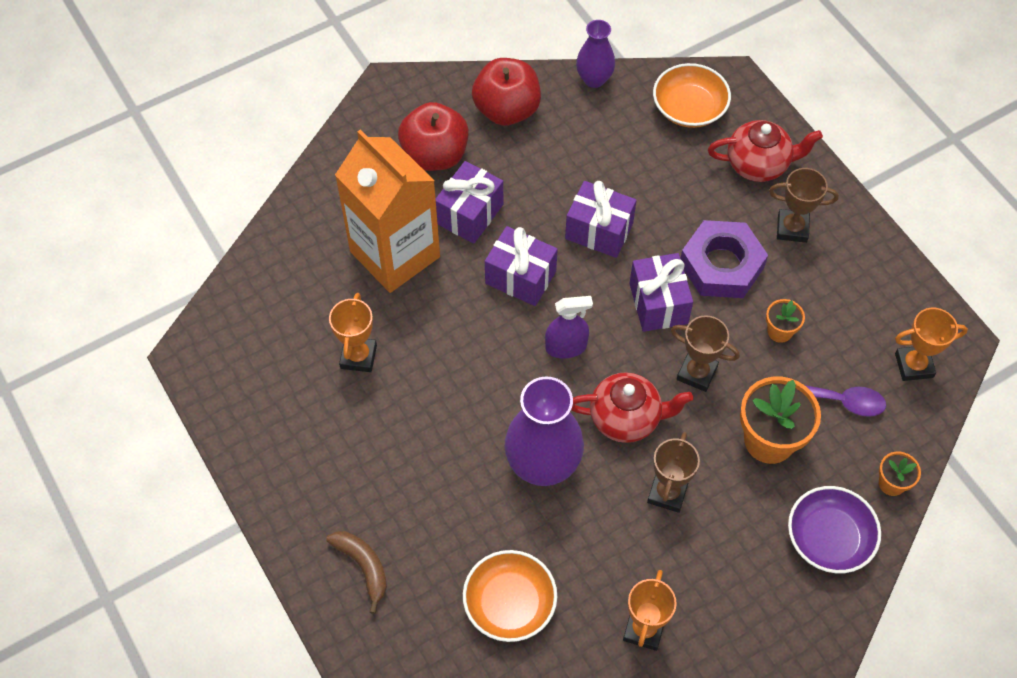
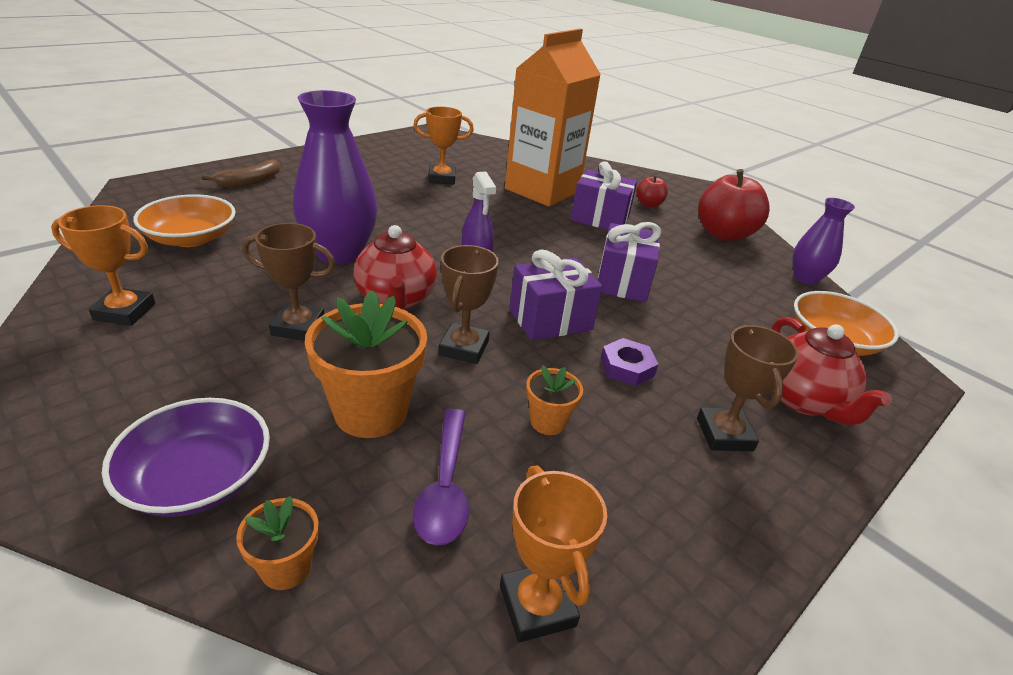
camera: 75 degrees right, 25 degrees down
red apple [398,102,469,171] -> red apple [636,175,668,208], size x0.50
purple gift [485,226,558,306] -> none
purple nut [680,220,768,298] -> purple nut [601,338,658,386], size x0.51

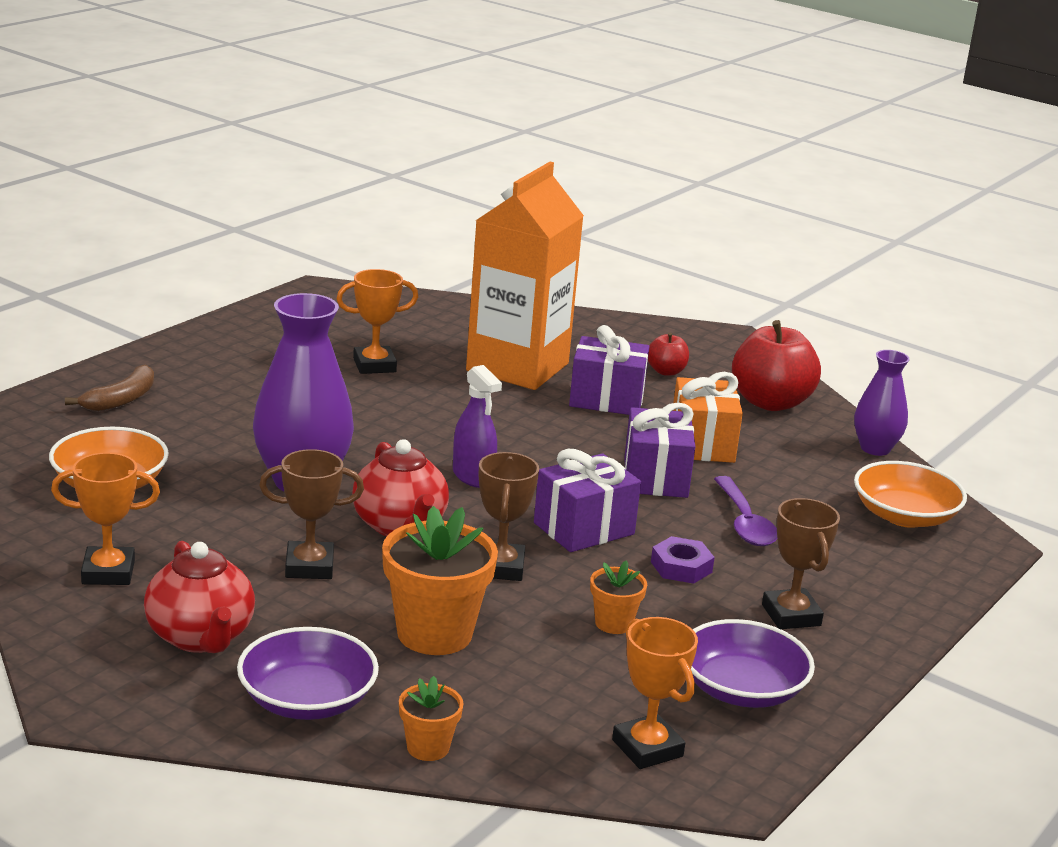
camera: 10 degrees left, 10 degrees down
purple spoon [413,409,469,546] -> purple spoon moved to [714,476,777,546]
red teapot [772,317,892,425] -> red teapot moved to [144,541,255,653]
none -> orange gift [673,372,743,463]
none -> purple bowl [691,619,815,708]

